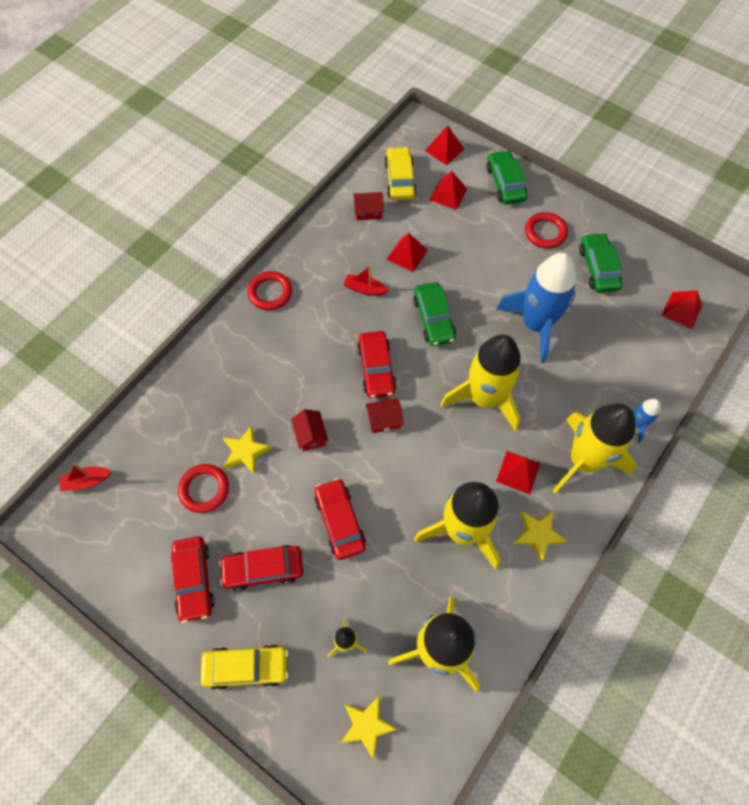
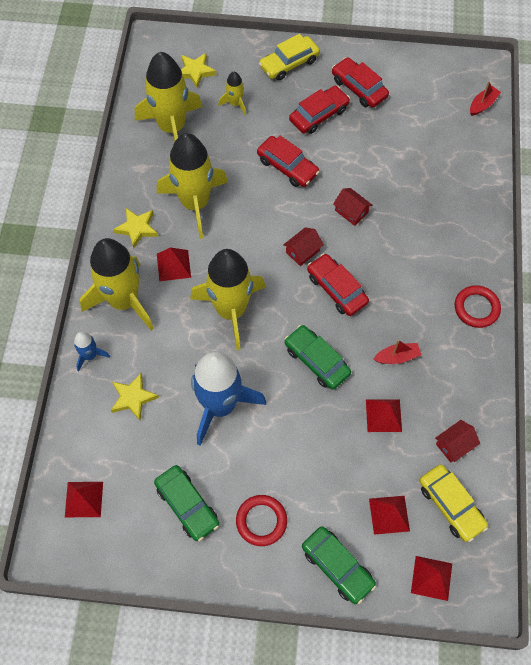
camera: 150 degrees right, 0 degrees up
red ring [178,464,229,513] -> none
yellow star [222,426,272,474] -> yellow star moved to [111,373,159,420]

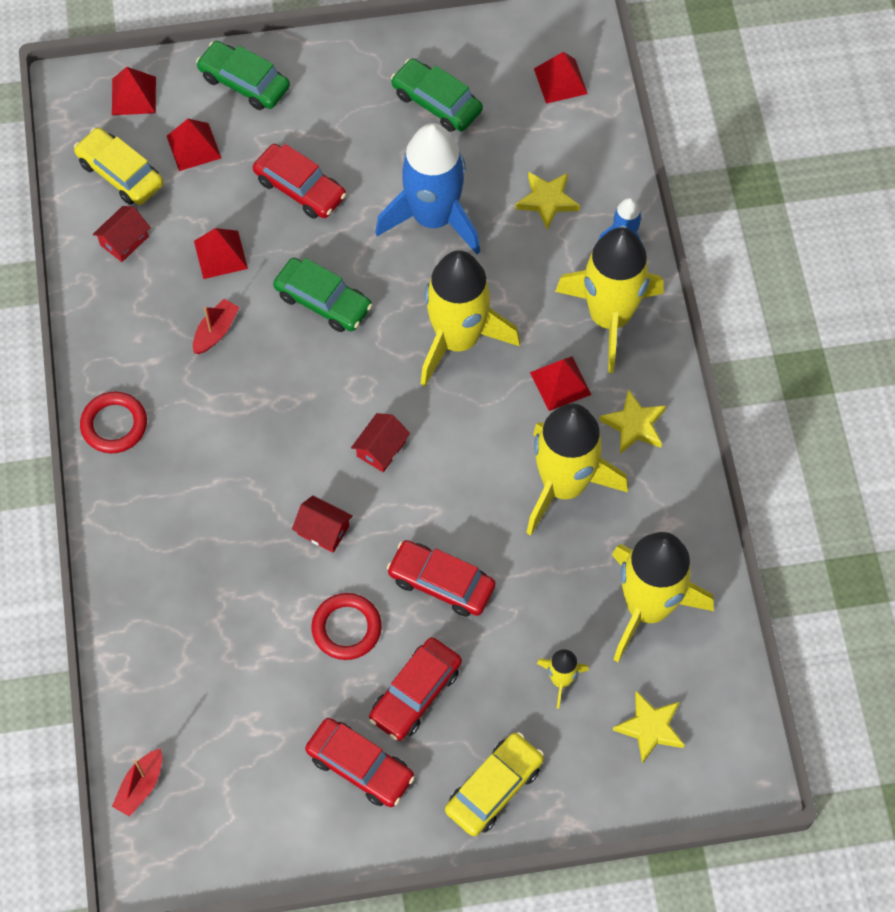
camera: 165 degrees right, 0 degrees up
red ring [236,495,287,546] -> red ring moved to [312,593,382,660]
red car [307,254,369,316] -> red car moved to [253,144,346,219]
red boat [374,340,422,364] -> red boat turned 150 degrees clockwise [193,299,240,354]

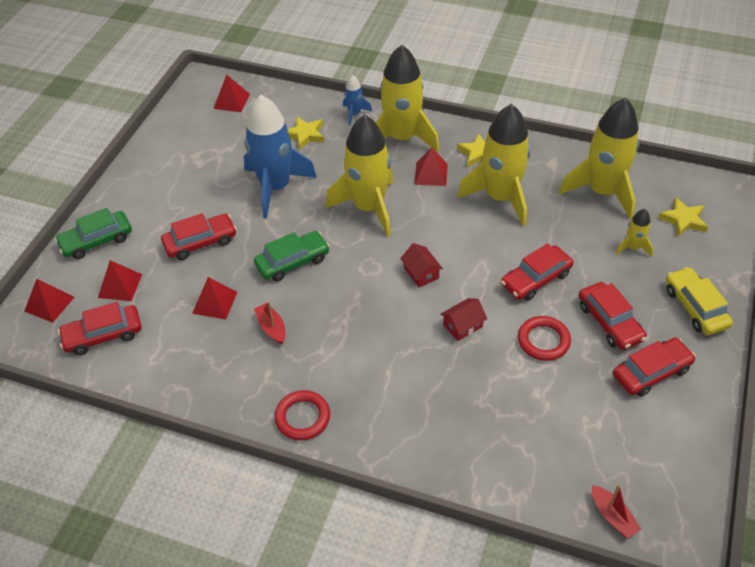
camera: 60 degrees left, 15 degrees down
yellow car [74,128,163,205] -> red car [58,302,141,355]
red house [93,206,151,262] -> none
green car [391,58,483,132] -> none

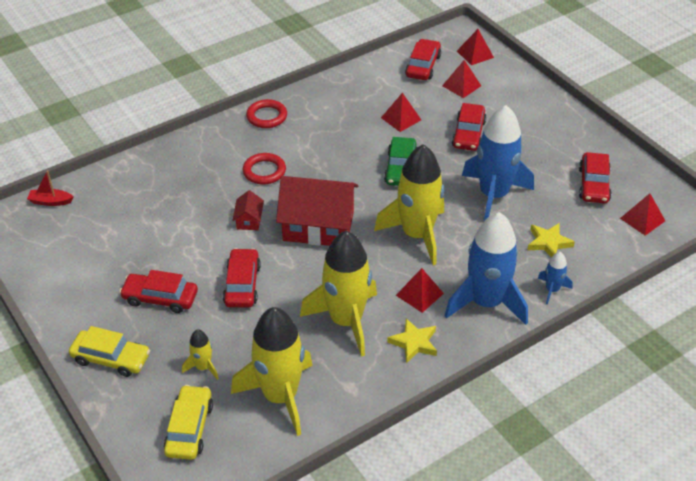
camera: 125 degrees right, 5 degrees down
green car [55,208,132,259] -> none
red boat [254,301,286,344] -> none
yellow rocket [376,45,439,152] -> blue rocket [445,212,528,325]
red house [400,243,443,287] -> red house [276,176,358,246], size x2.31
red ring [518,316,571,361] -> red ring moved to [243,153,286,185]
red car [613,338,696,397] -> red car moved to [579,152,612,203]
yellow star [658,197,708,237] -> yellow car [164,385,213,460]

